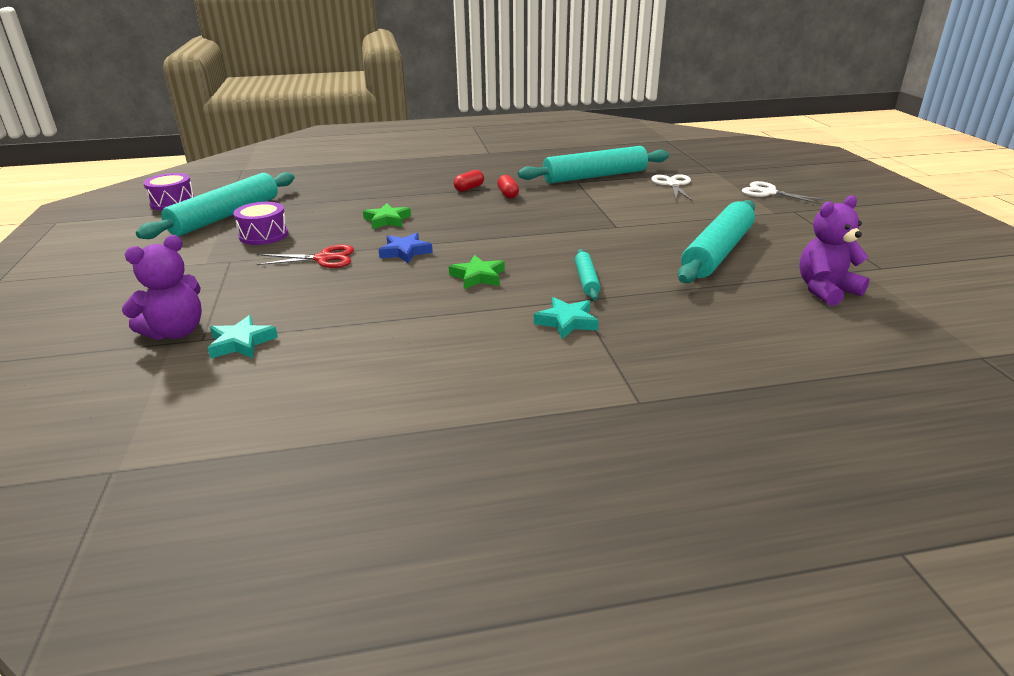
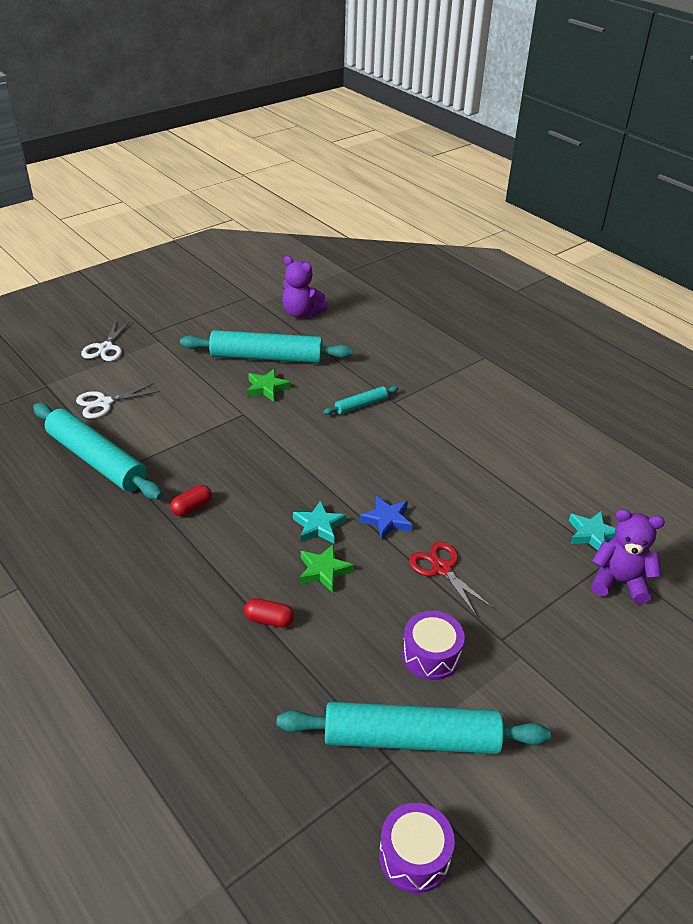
camera: 120 degrees left, 10 degrees up
green star [449,255,505,289] -> green star moved to [247,369,291,402]
red capsule [454,170,484,192] -> red capsule moved to [244,598,294,628]
turquoise star [534,297,599,339] -> turquoise star moved to [293,500,346,544]

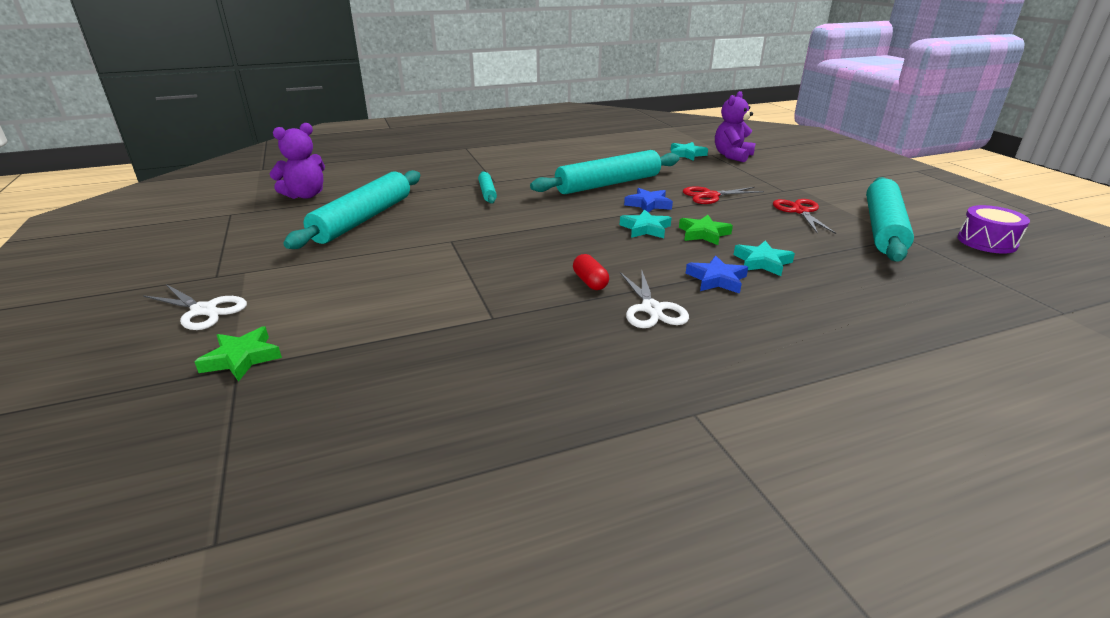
camera: 70 degrees left, 10 degrees down
turquoise rolling pin [33,403,163,500] -> turquoise rolling pin moved to [530,150,680,194]
white scissors [76,383,160,419] -> white scissors moved to [620,269,689,328]
red capsule [244,598,294,628] -> turquoise star [734,241,795,276]
green star [247,369,291,402] -> green star moved to [195,326,282,382]
purple drum [402,611,465,680] -> red scissors [773,199,836,234]
none -> blue star [686,255,748,294]

